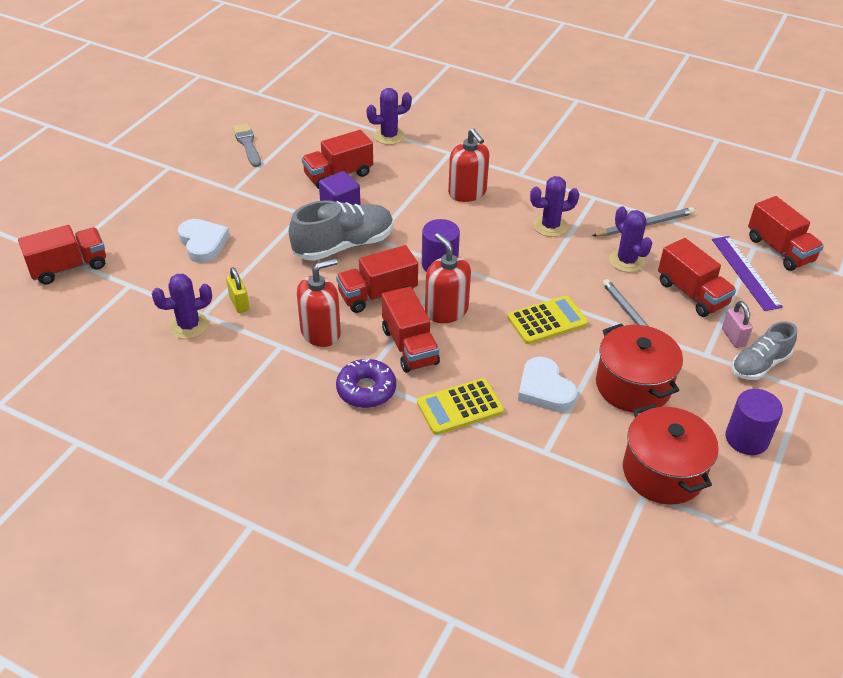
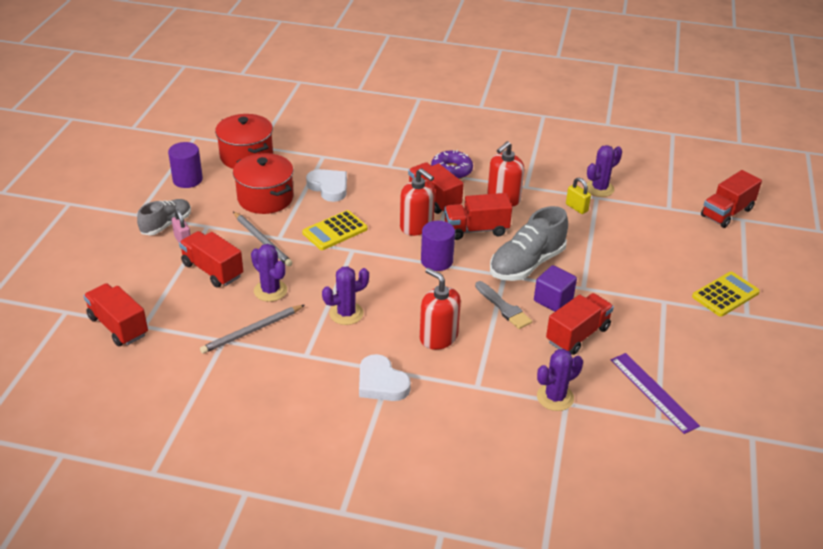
camera: 165 degrees right, 5 degrees down
white heart [178,219,230,263] -> white heart moved to [359,354,411,401]
grey brush [233,123,261,167] -> grey brush moved to [475,281,532,329]
red truck [336,245,418,313] -> red truck turned 150 degrees counterclockwise [444,193,512,240]
yellow calculator [417,378,504,435] -> yellow calculator moved to [692,272,760,317]
purple ruler [712,236,783,311] -> purple ruler moved to [611,353,700,434]

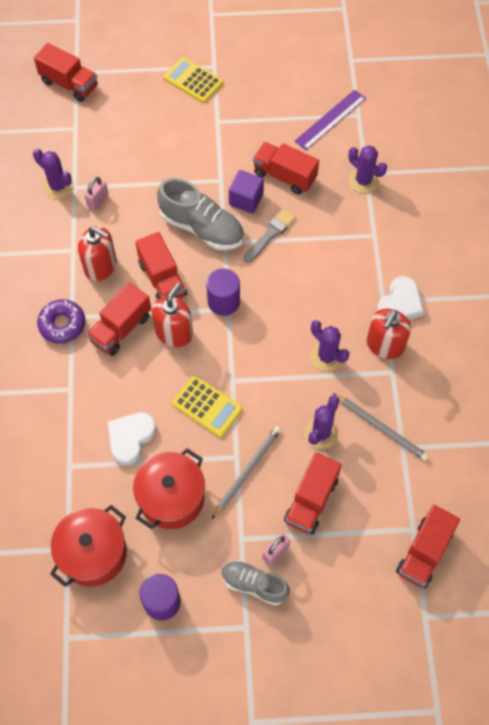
camera: 105 degrees left, 25 degrees up
red soap dispenser [420,268,461,350] -> red soap dispenser moved to [366,309,411,359]
yellow padlock [566,178,591,214] -> pink padlock [84,177,109,211]

